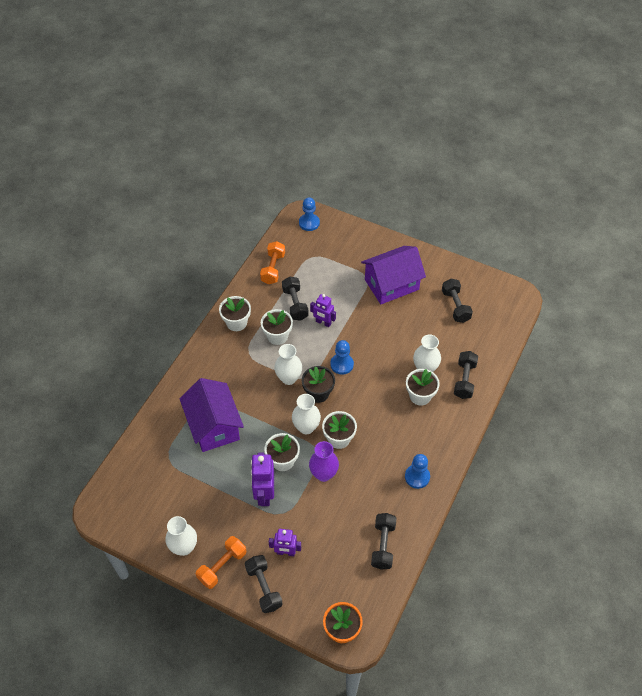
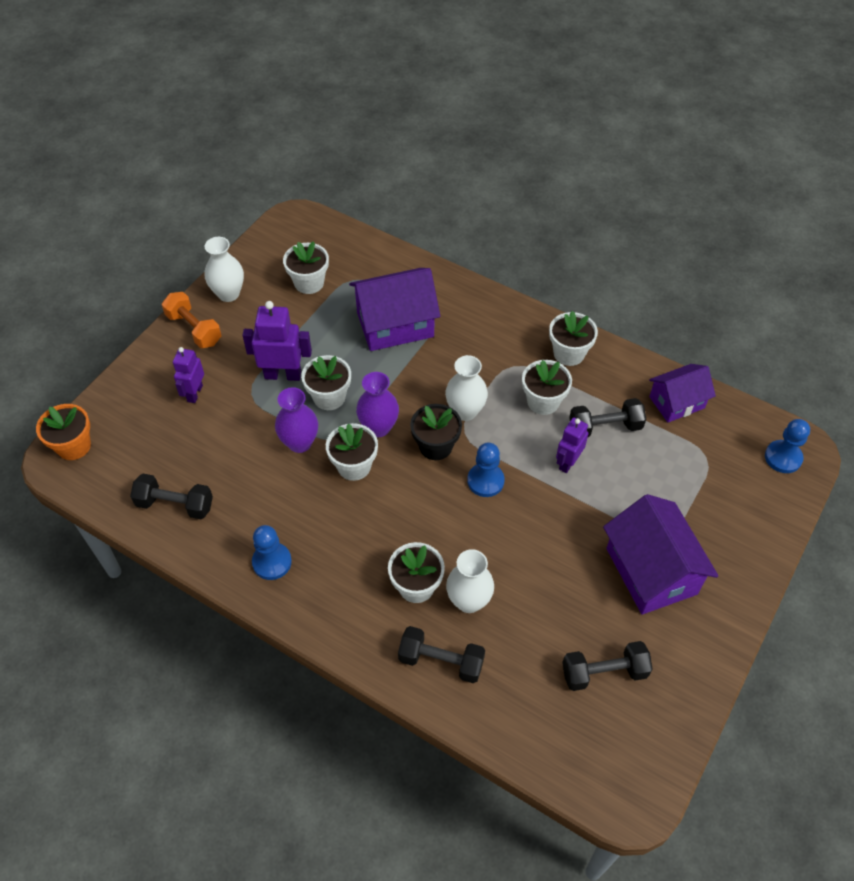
camera: 95 degrees right, 0 degrees up
black dumbbell [245,555,282,613] -> none
orange dumbbell [260,241,285,284] -> purple house [649,364,716,422]
white vase [292,394,321,434] -> purple vase [356,372,399,437]
none -> white flower pot [283,241,329,294]

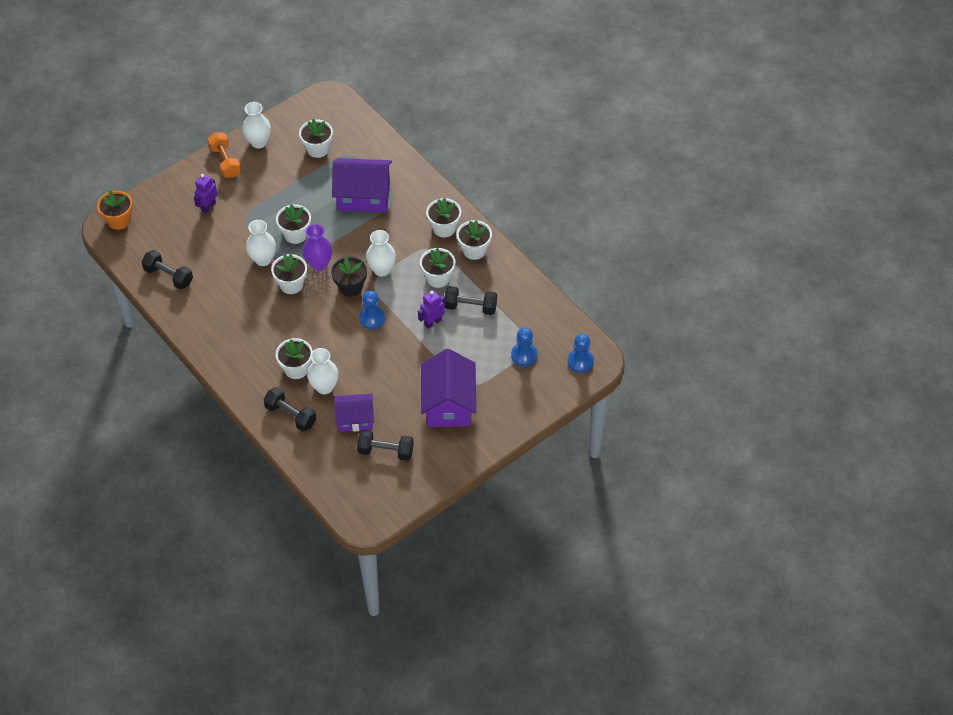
camera: 20 degrees right, 0 degrees up
purple robot [242,301,312,381] -> none
blue pawn [252,525,292,580] -> blue pawn moved to [511,327,538,366]
purple vase [275,387,318,453] -> white vase [246,220,276,266]
purple house [649,364,716,422] -> purple house moved to [334,394,374,432]
none -> white flower pot [426,198,461,237]

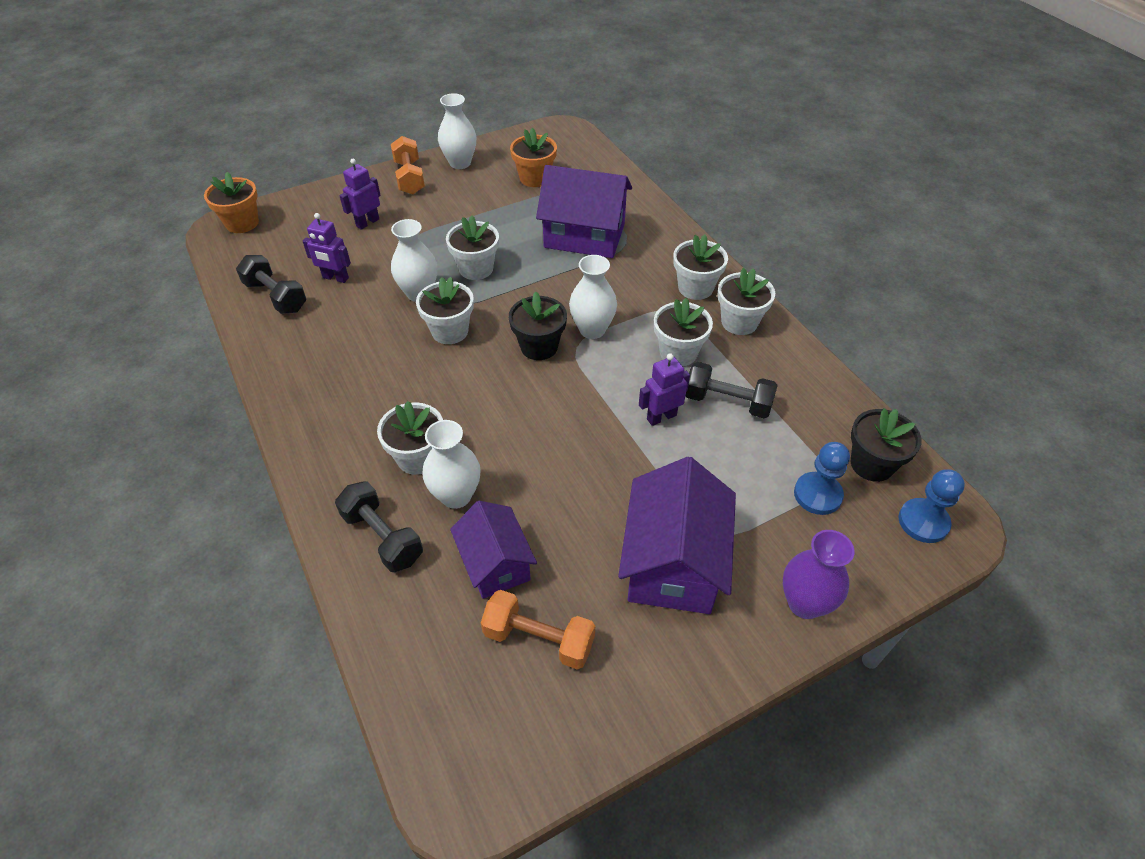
camera: 10 degrees right, 5 degrees down
white flower pot [299,119,333,158] -> orange flower pot [510,128,557,187]
purple vase [303,224,333,271] -> purple vase moved to [783,530,854,619]
purple house [334,394,374,432] -> purple house turned 60 degrees clockwise [450,501,537,599]
black dumbbell [357,430,414,461] -> orange dumbbell [481,590,595,670]
blue pawn [359,291,385,329] -> none
none -> purple robot [303,213,351,283]
none -> black flower pot [851,408,922,482]

